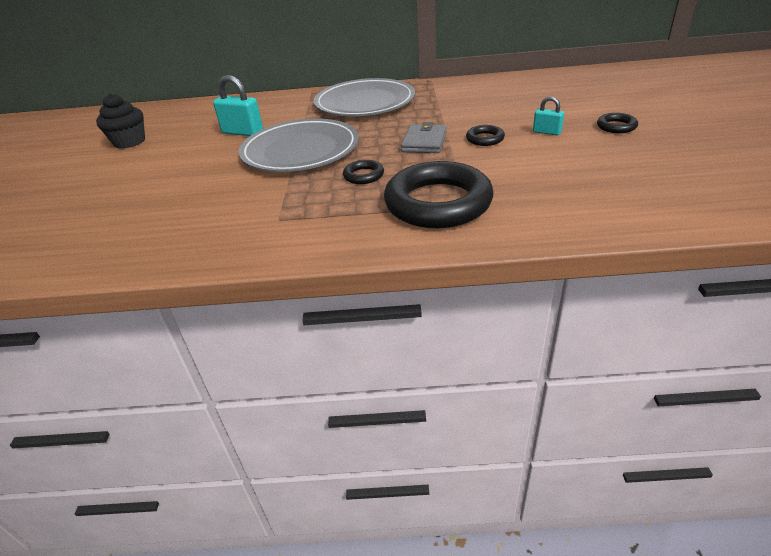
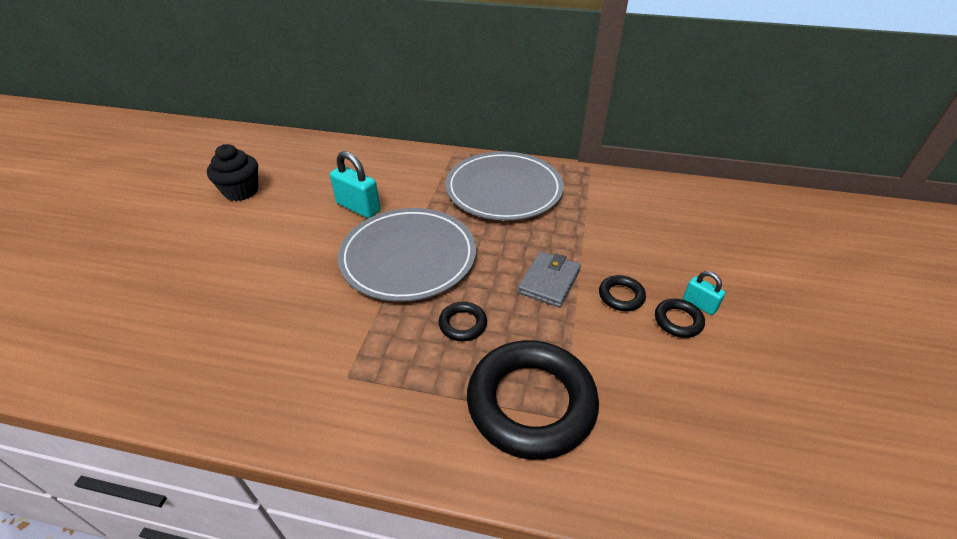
camera: 10 degrees right, 5 degrees up
black ring [597,113,638,133] -> black ring moved to [655,299,705,338]

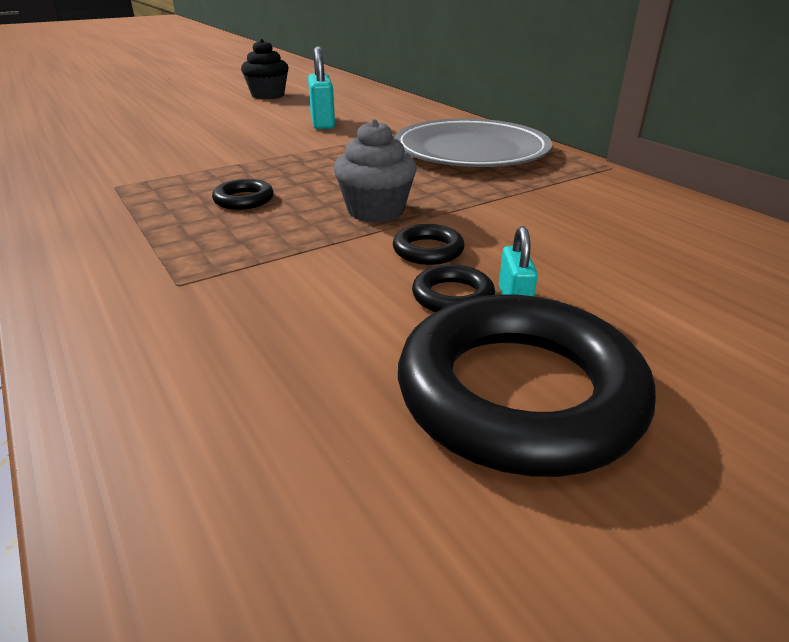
camera: 45 degrees right, 10 degrees down
grey plate [338,208,476,302] -> none
black ring [467,340,599,460] -> black ring moved to [398,294,656,477]
grey wallet [518,251,581,308] -> grey cupcake [334,119,417,223]

